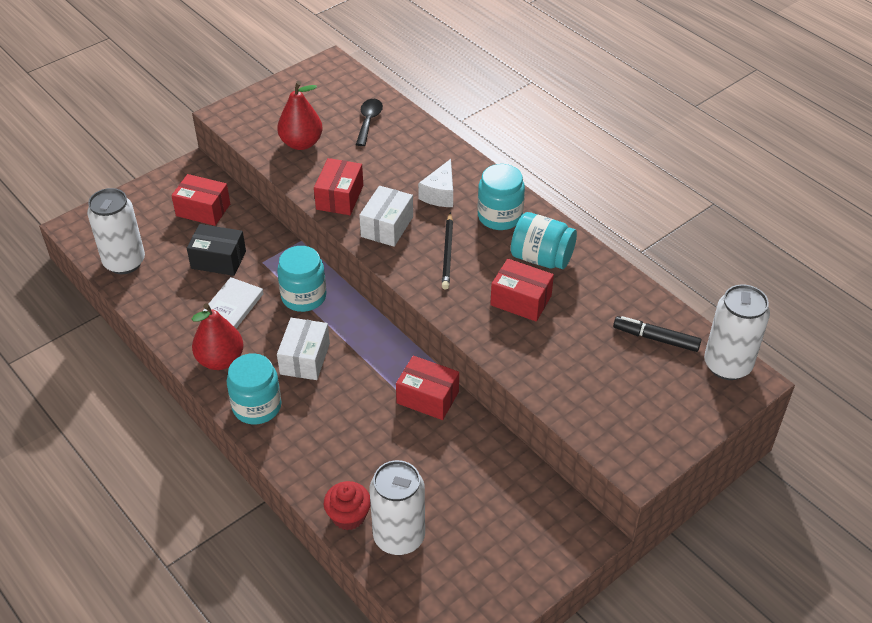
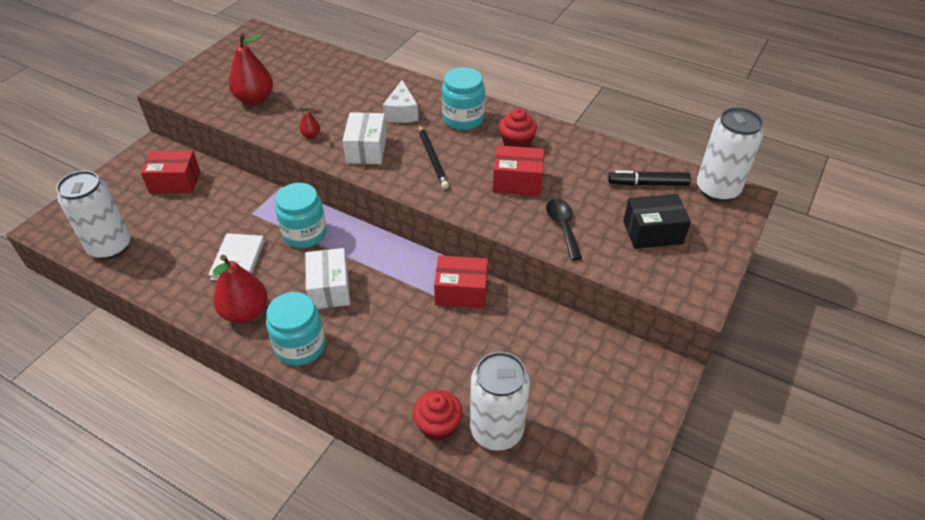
camera: 20 degrees left, 0 degrees up
black box [187,224,246,276] -> black box moved to [623,194,691,249]
red box [314,158,363,215] -> red pear [300,107,320,138]
black spoon [356,99,383,146] -> black spoon moved to [546,199,582,260]
turquoise jar [511,212,577,269] -> red cupcake [499,108,537,147]

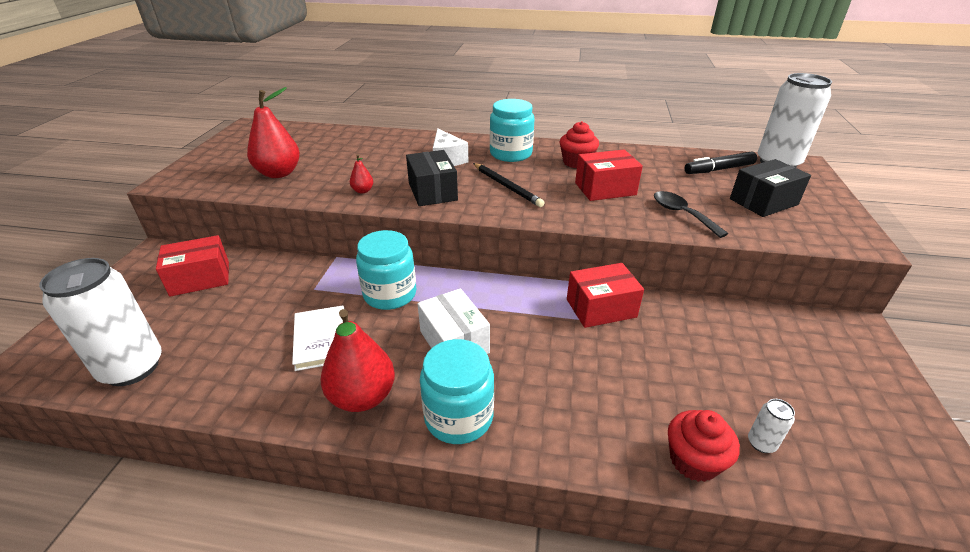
camera: 20 degrees left, 10 degrees down
white box [342,112,387,164] -> black box [406,150,458,206]
white can [470,352,530,451] -> white can [748,399,795,453], size x0.40

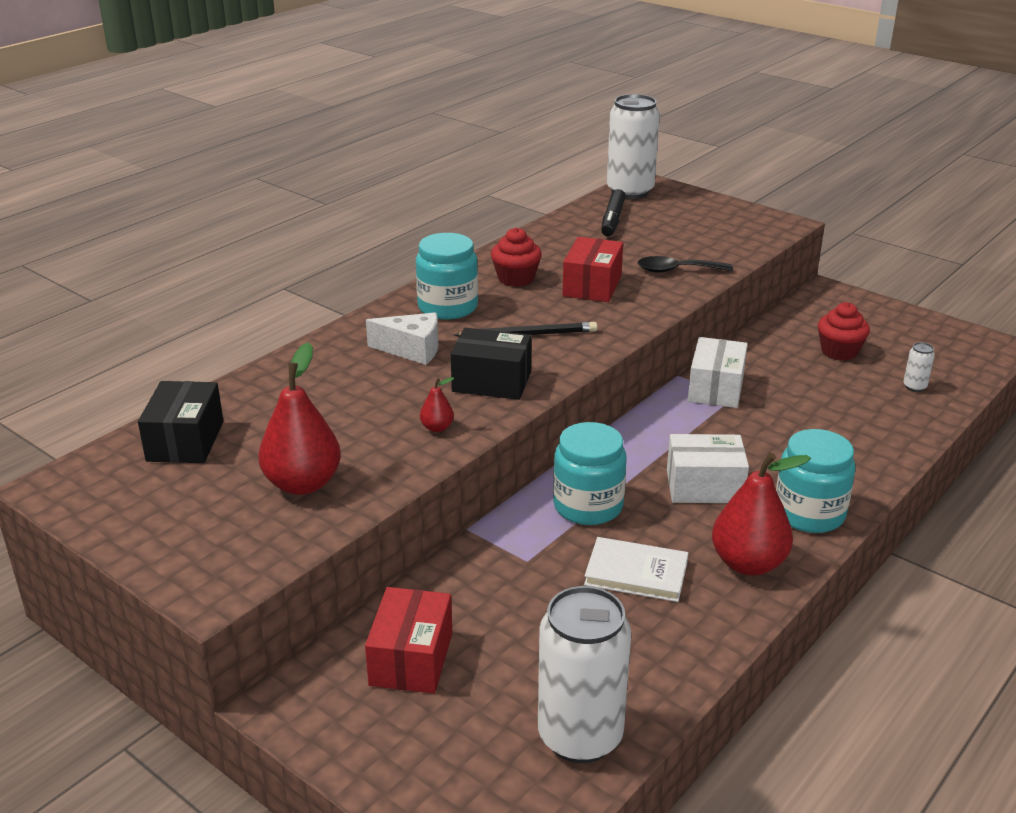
camera: 60 degrees left, 5 degrees down
red box [567,263,644,328] -> white box [688,337,748,408]
red cupcake [668,410,740,482] -> red cupcake moved to [818,302,870,361]
black box [730,159,811,217] -> black box moved to [138,381,223,463]

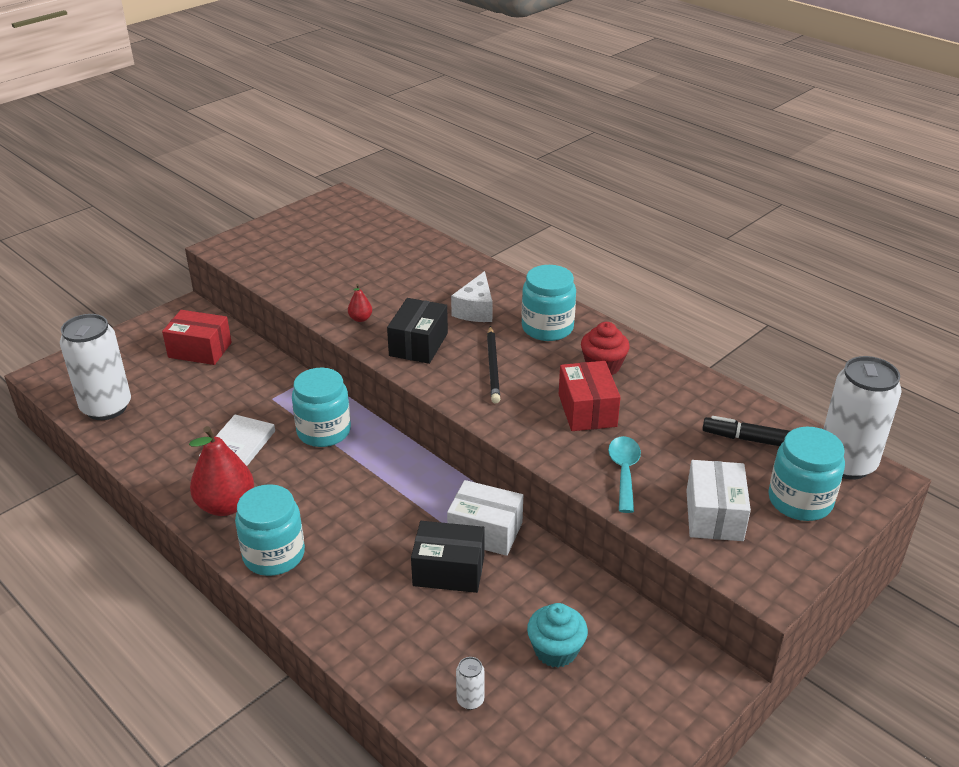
camera: 95 degrees right, 5 degrees up
black box [138,381,223,463] -> black box moved to [411,521,485,593]
red pear [258,342,341,495] -> none
red box [562,237,623,302] -> red box turned 60 degrees clockwise [559,361,621,431]
black spoon [638,256,733,273] -> turquoise spoon [608,436,641,513]
white box [667,434,749,503] -> white box moved to [686,460,751,541]
red cupcake [818,302,870,361] -> turquoise cupcake [527,603,588,668]
none -> turquoise jar [768,427,845,521]

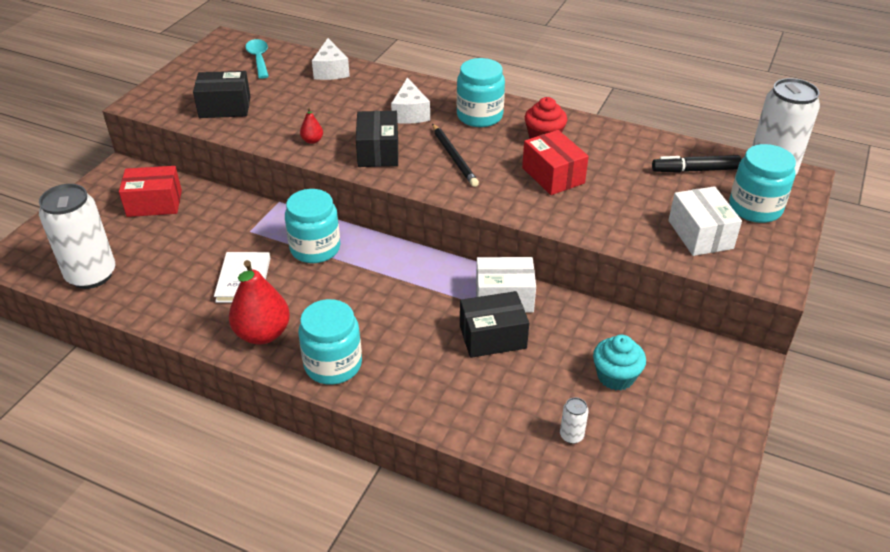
camera: 20 degrees left, 5 degrees up
turquoise spoon [608,436,641,513] -> turquoise spoon moved to [245,39,269,79]
none -> black box [193,71,251,118]
none -> white cheese [312,38,350,80]

